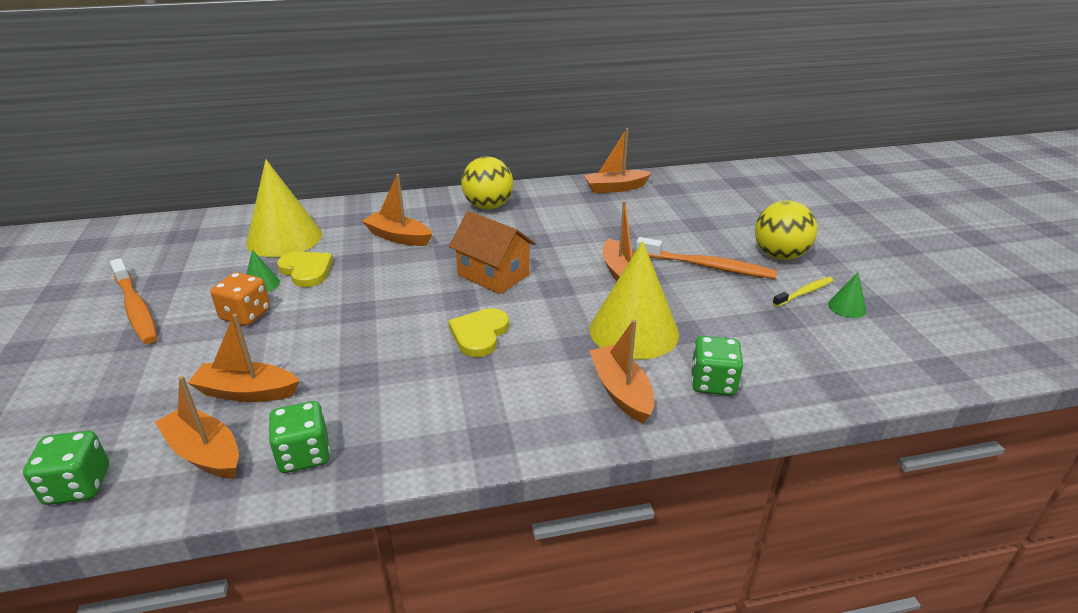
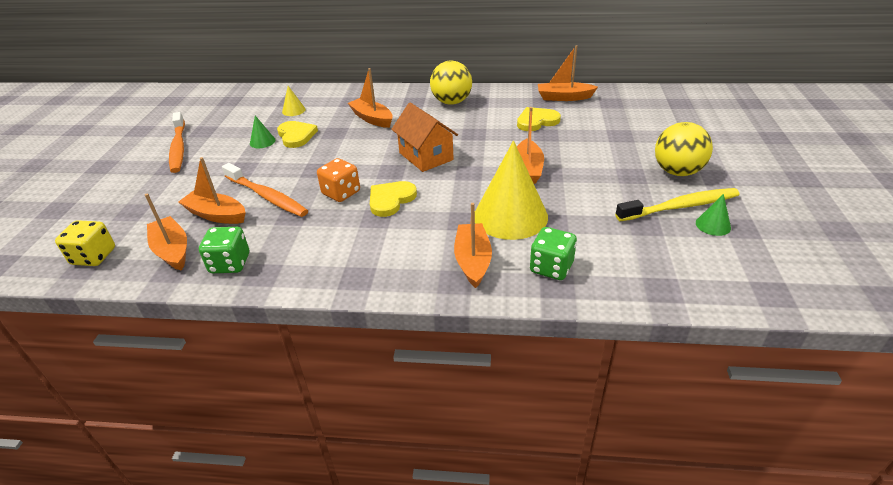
camera: 20 degrees right, 5 degrees up
green dice [23,431,109,505] -> yellow dice [55,220,115,266]
orange dice [210,272,270,326] -> orange dice moved to [317,158,360,202]
yellow cone [246,160,322,257] -> yellow cone [282,86,306,116], size x0.43
orange toothbrush [636,237,777,279] -> orange toothbrush moved to [222,163,308,217]
yellow toothbrush [772,277,834,307] -> yellow toothbrush [615,188,740,221], size x1.76
none -> yellow heart [517,107,561,131]

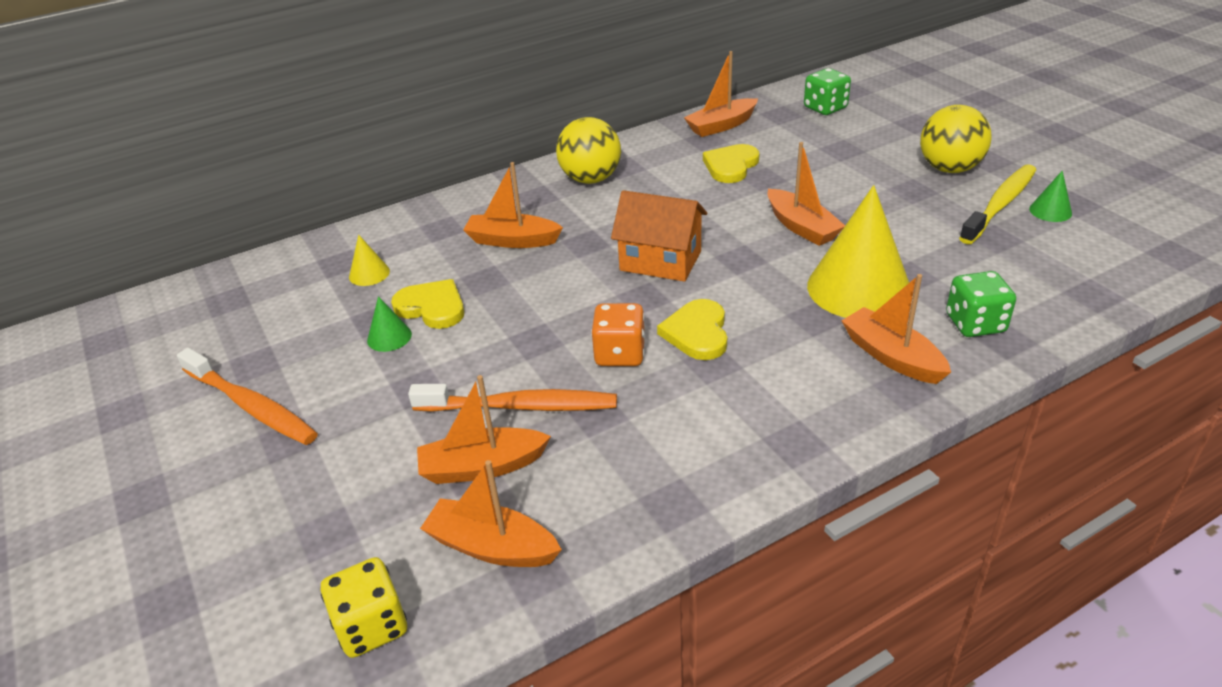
camera: 35 degrees left, 0 degrees up
green dice [199,227,249,273] -> green dice moved to [804,68,851,115]

